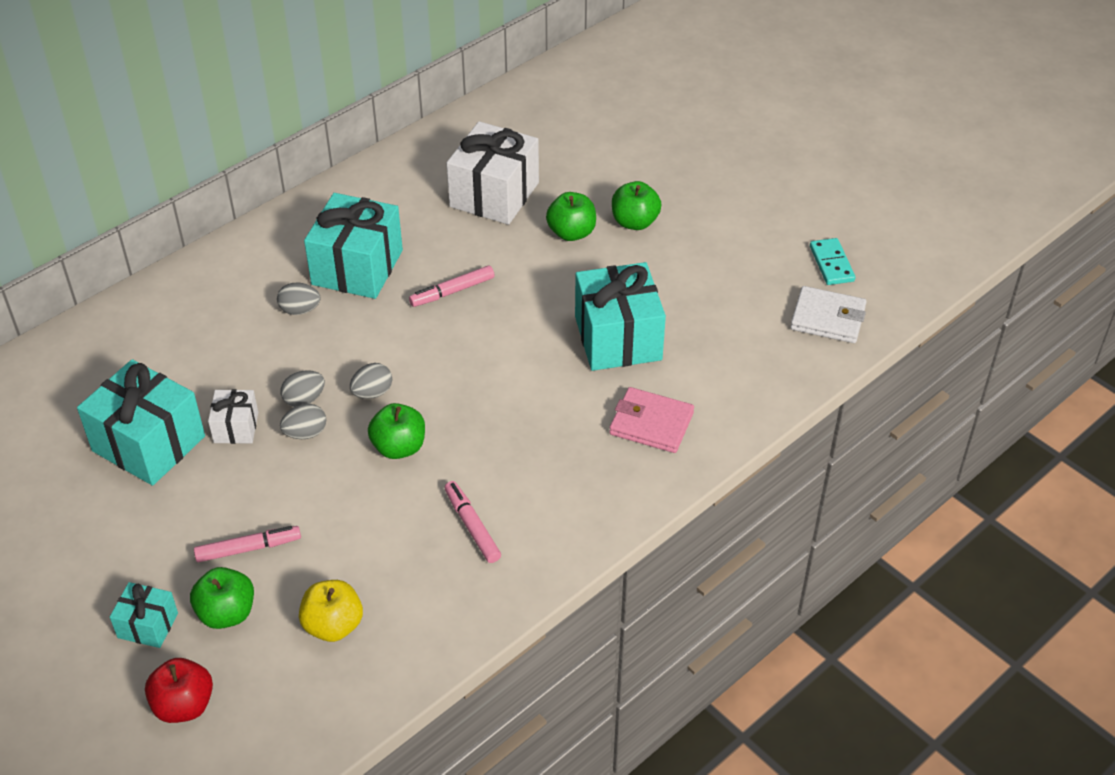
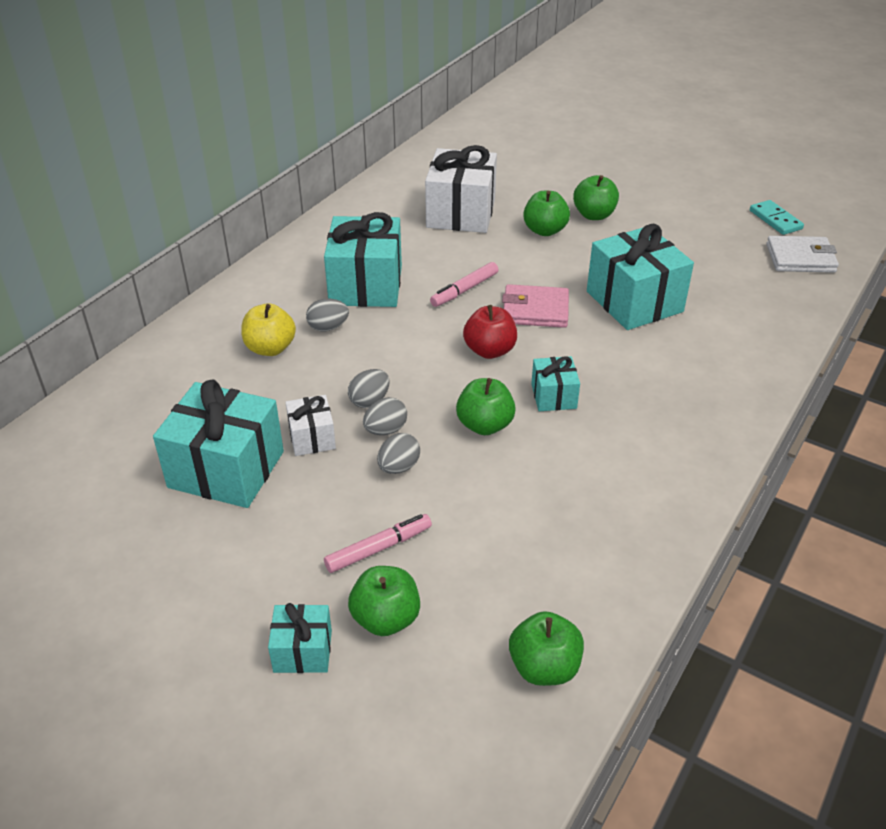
camera: 15 degrees left, 5 degrees down
red apple [145,658,213,723] -> red apple moved to [463,305,517,359]
yellow apple [299,580,363,642] -> yellow apple moved to [241,303,296,356]
grey egg [350,363,392,399] -> grey egg moved to [377,433,420,474]
pink marker [445,481,501,563] -> none
pink wallet [609,387,694,453] -> pink wallet moved to [502,284,569,328]
none -> green apple [509,611,584,686]
none -> turquoise gift [531,356,580,411]

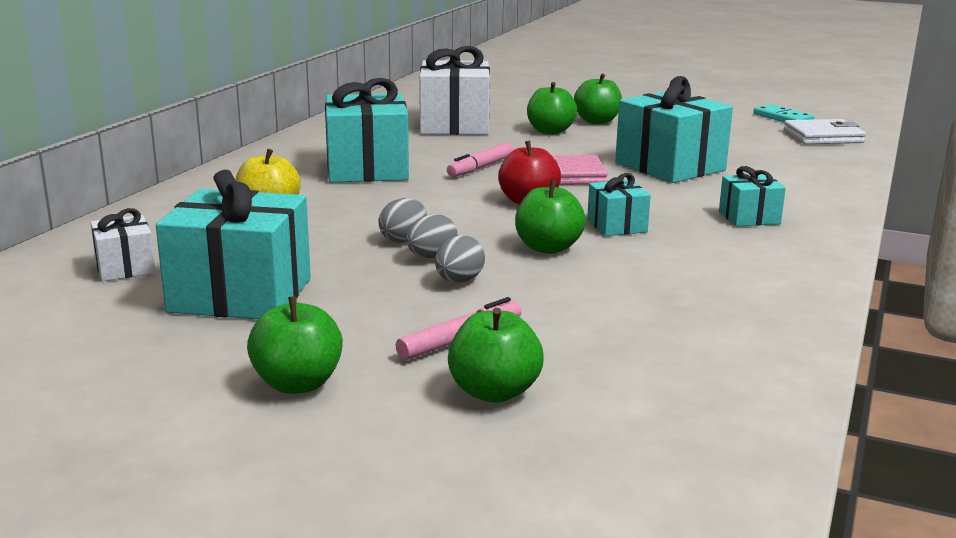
camera: 10 degrees left, 20 degrees down
turquoise gift [268,603,332,673] -> turquoise gift moved to [719,166,786,226]
white gift [285,395,336,456] -> white gift moved to [90,208,156,281]
grey egg [306,299,349,331] -> none
green apple [509,611,584,686] -> green apple moved to [247,296,343,394]

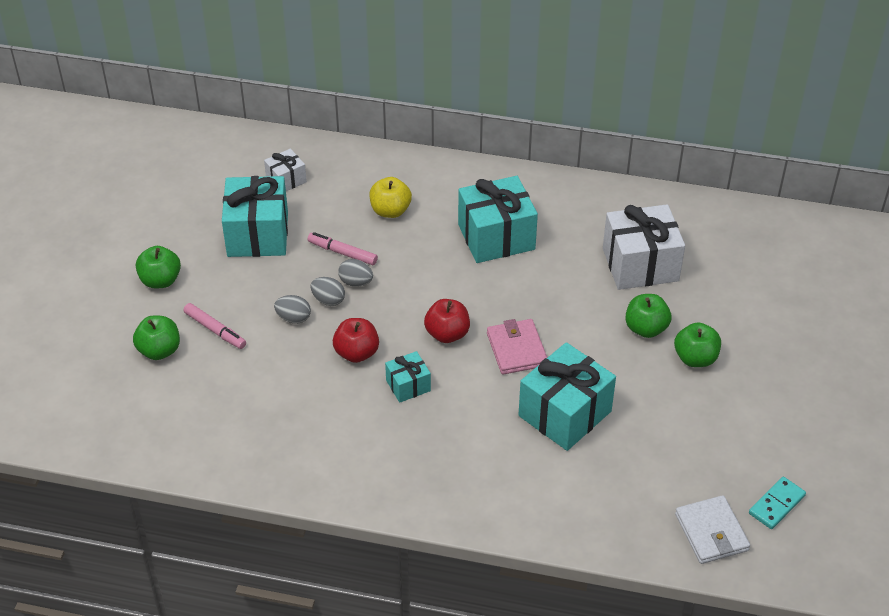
camera: 80 degrees right, 25 degrees up
pink marker [447,142,514,177] -> pink marker moved to [307,232,378,265]
green apple [515,180,586,254] -> red apple [333,318,379,363]
turquoise gift [719,166,786,226] -> none

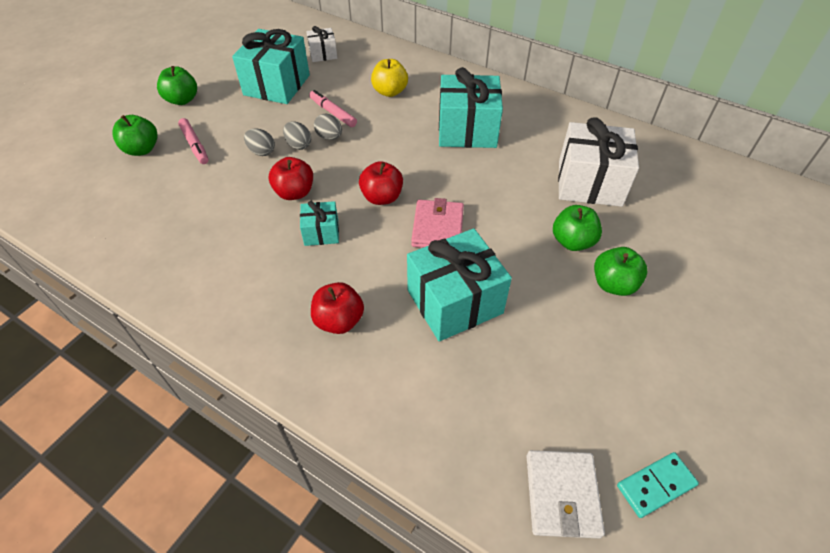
camera: 20 degrees right, 5 degrees up
none -> red apple [311,282,364,334]

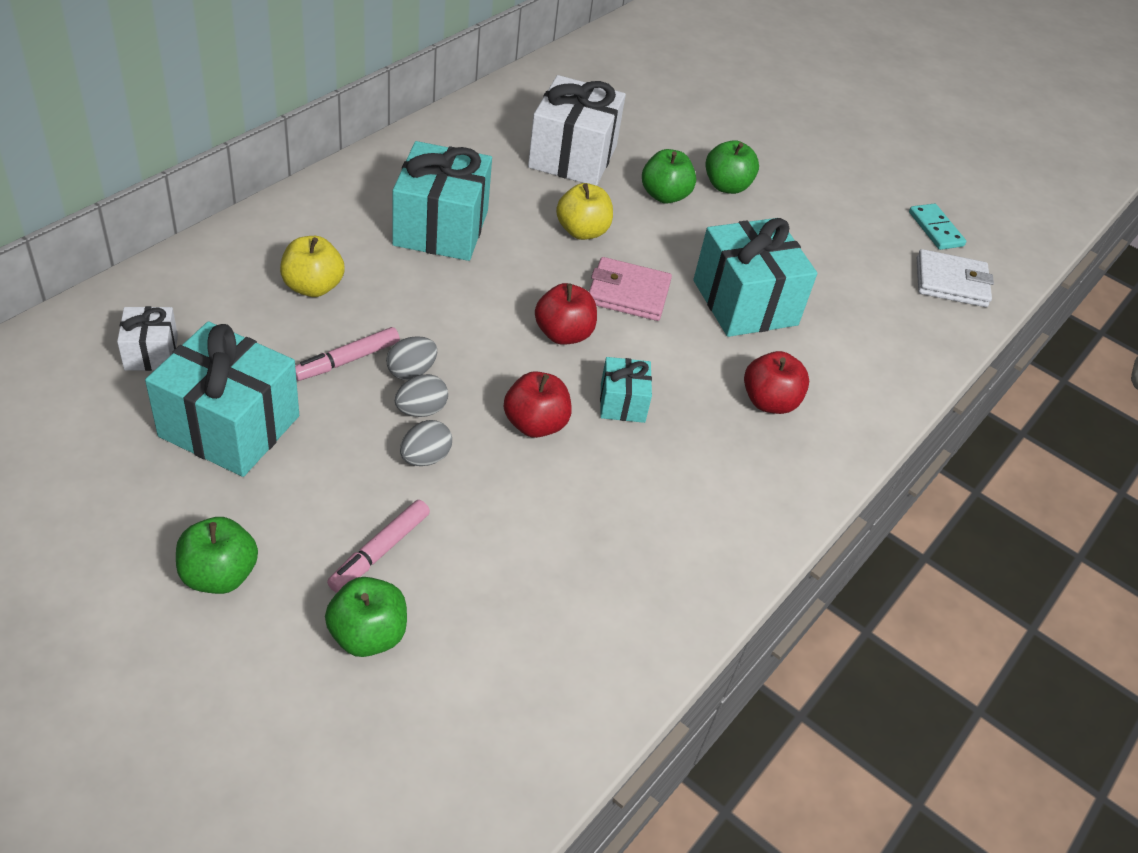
camera: 90 degrees left, 5 degrees down
pink marker [178,118,209,164] -> pink marker turned 150 degrees clockwise [327,500,430,593]
none -> yellow apple [556,183,613,240]

